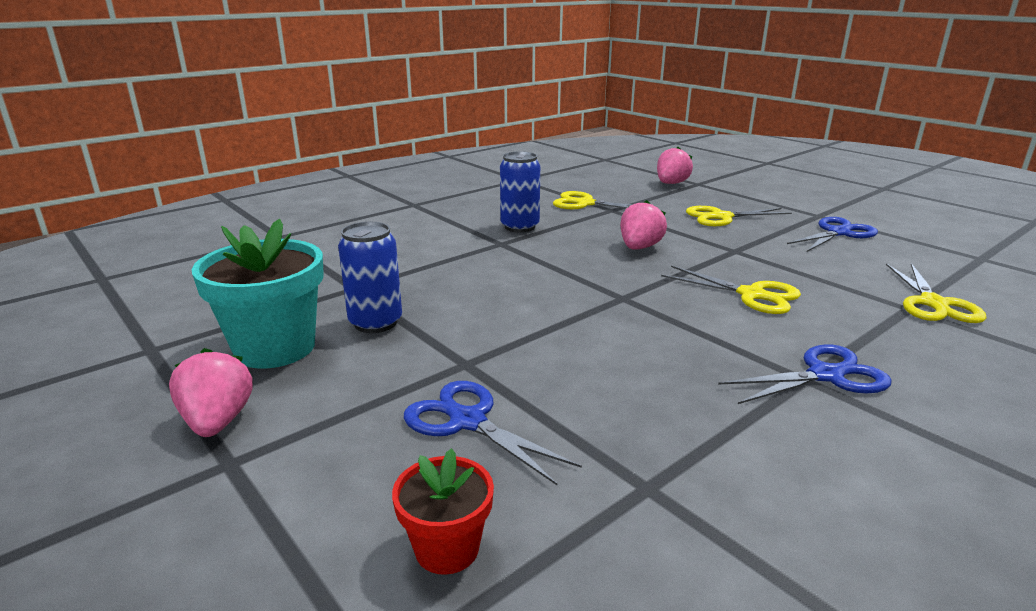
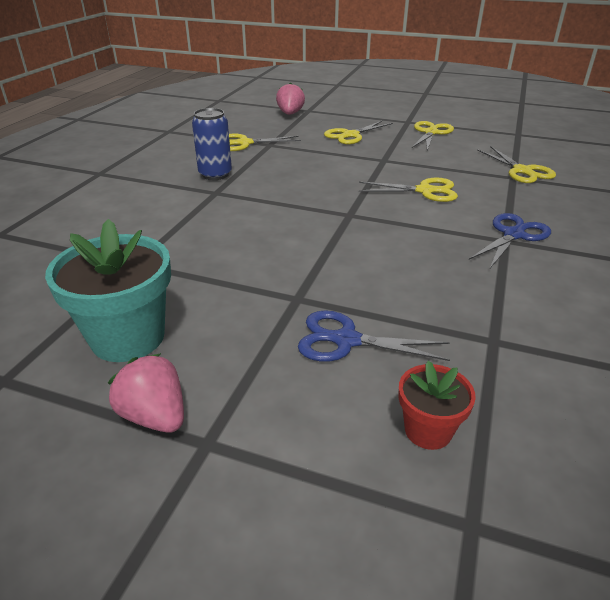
camera: 30 degrees left, 10 degrees up
blue can [338,222,402,333] -> none
pink strawberry [620,200,667,250] -> none
blue scissors [787,217,878,252] -> yellow scissors [412,121,454,150]

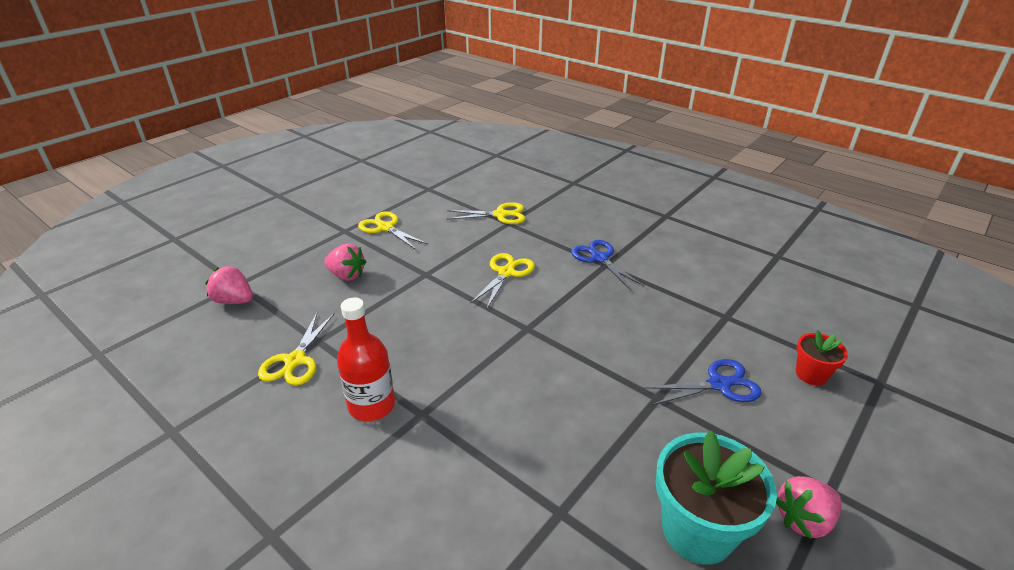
camera: 70 degrees left, 0 degrees up
blue can [192,108,232,180] -> red bottle [337,297,395,421]
blue scissors [298,310,450,362] -> blue scissors turned 135 degrees counterclockwise [644,359,762,405]
yellow scissors [324,121,393,144] -> pink strawberry [324,244,366,281]

